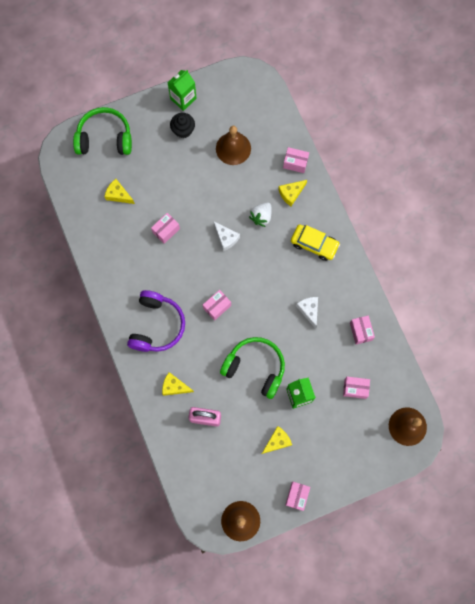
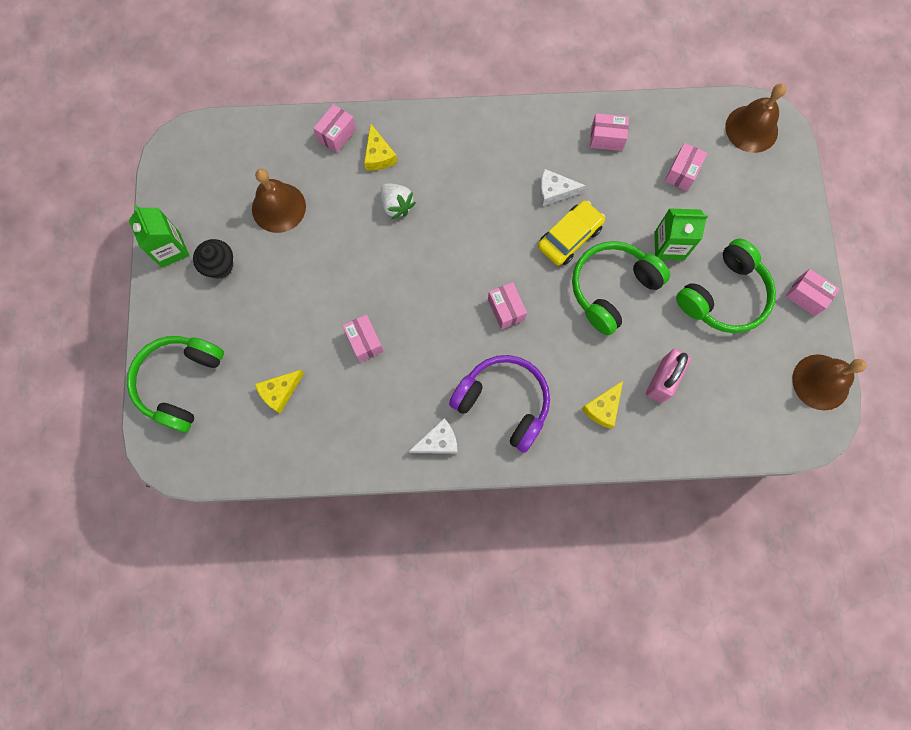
camera: 70 degrees left, 0 degrees up
white cheese [213,221,240,251] -> white cheese moved to [409,418,457,454]
yellow cheese [262,426,292,454] -> green headphones [676,239,776,333]
yellow car [291,224,340,261] -> yellow car moved to [538,201,605,266]

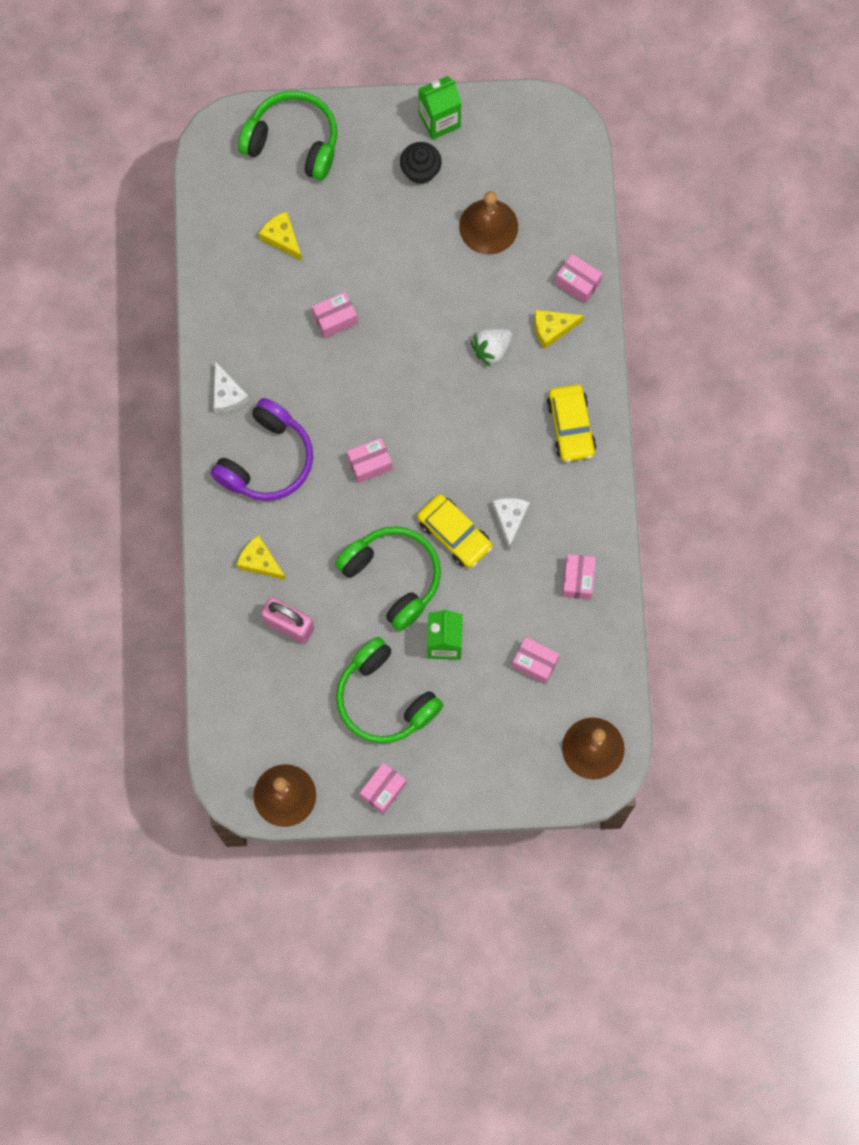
camera: 90 degrees right, 0 degrees up
none -> yellow car [547,384,597,462]

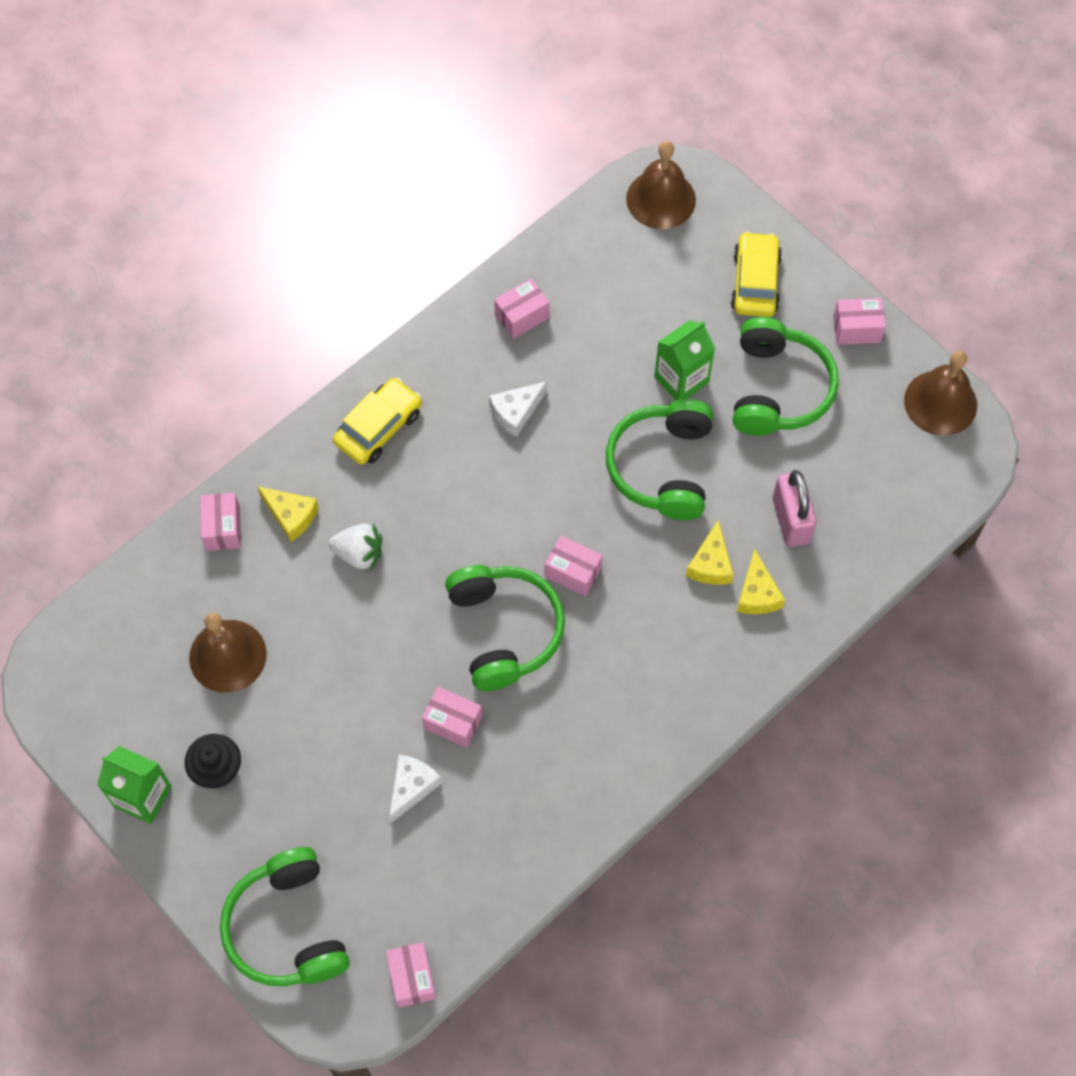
camera: 130 degrees left, 10 degrees down
purple headphones [211,398,313,501] -> none
white cheese [213,361,250,413] -> white cheese moved to [389,754,442,823]
yellow cheese [259,211,302,261] -> yellow cheese moved to [686,520,733,585]
yellow car [417,494,492,568] -> yellow car moved to [731,231,782,317]
pink box [512,637,560,684] -> pink box moved to [386,942,436,1008]
none -> green headphones [445,565,565,691]

